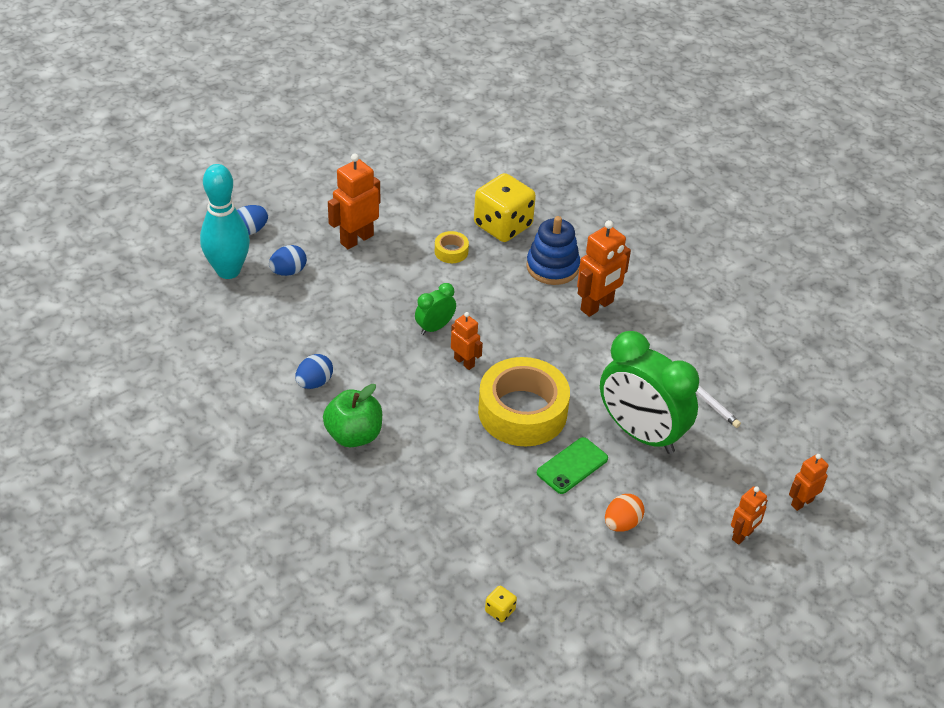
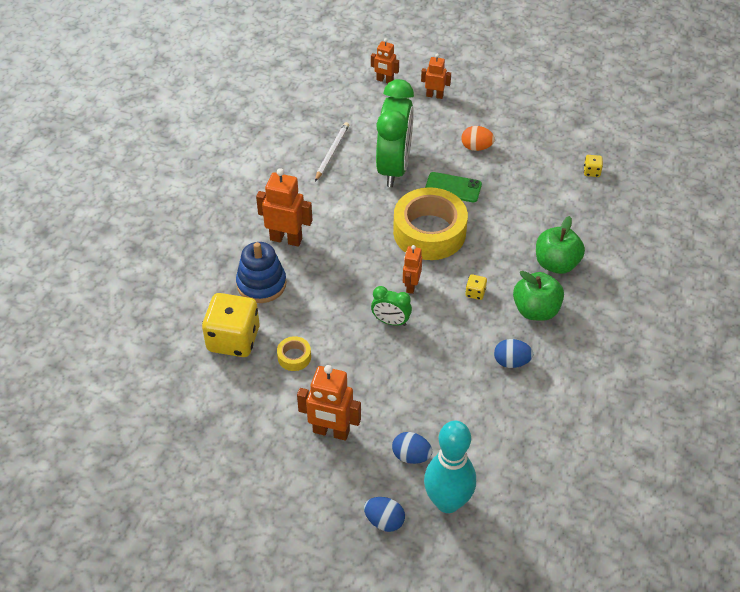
camera: 120 degrees left, 5 degrees up
none -> yellow dice [465,274,487,300]
none -> green apple [536,216,585,274]

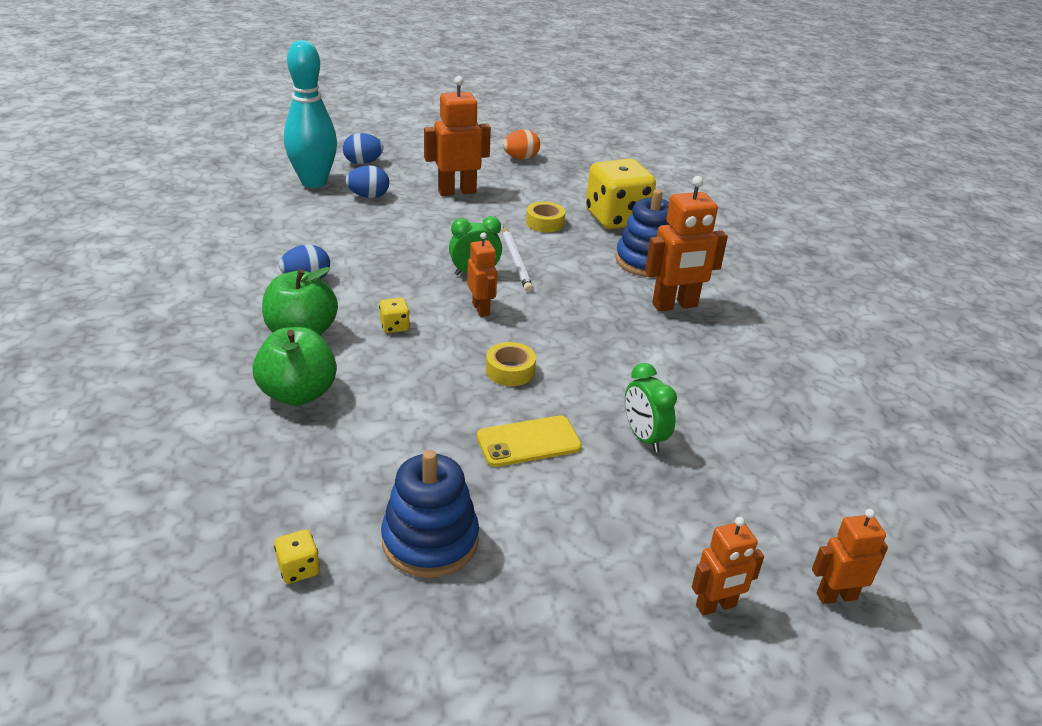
camera: 145 degrees right, 15 degrees down
white pencil [315,122,349,181] -> white pencil moved to [503,227,533,292]
green clock [376,79,414,187] -> green clock [625,363,677,452], size x0.47
yellow tape [393,187,468,260] -> yellow tape [486,342,536,386], size x0.42
green phone [425,172,482,202] -> yellow phone [477,415,582,467]
orange egg [461,126,495,151] -> orange egg moved to [502,130,540,159]
none -> blue stacking toy [381,450,479,578]

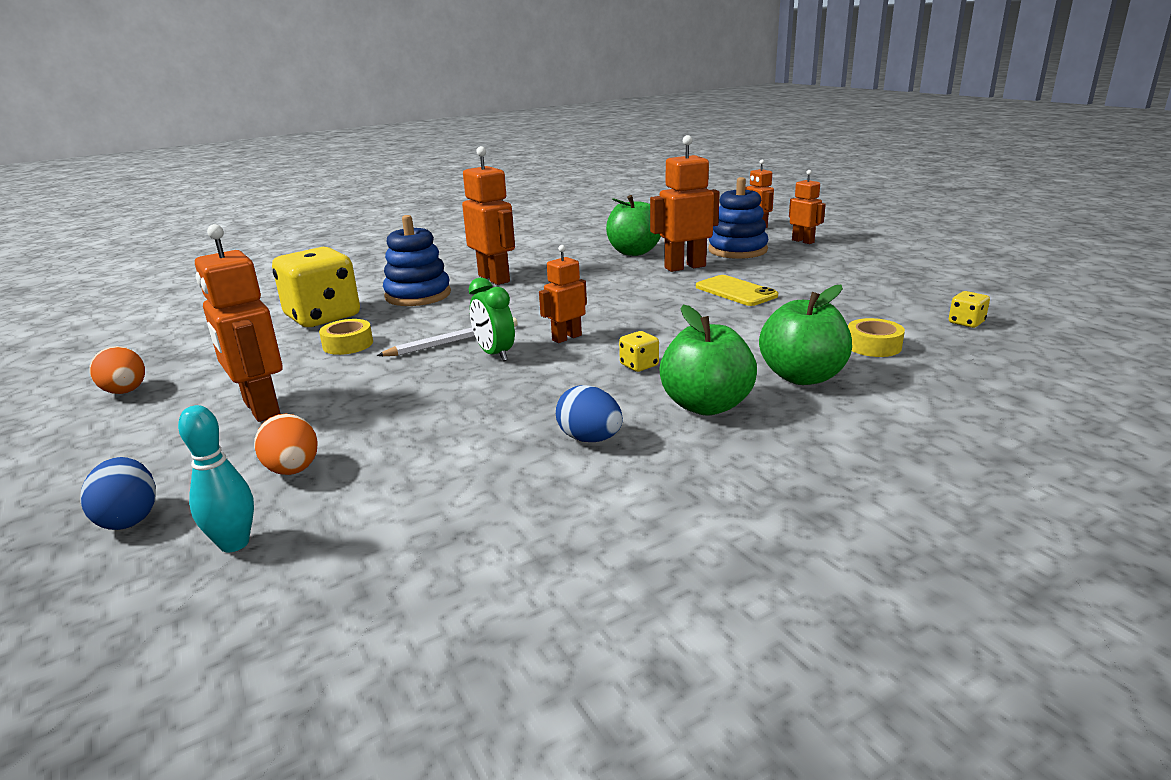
camera: 105 degrees left, 10 degrees down
turquoise bowling pin [284,40,337,188] -> turquoise bowling pin [178,405,254,552], size x0.52
blue egg [346,165,389,198] -> orange egg [254,414,318,475]
blue stacking toy [381,450,479,578] -> blue stacking toy moved to [708,177,768,259]
yellow tape [486,342,536,386] -> yellow tape moved to [848,318,905,357]
green clock [625,363,677,452] -> orange robot [650,135,720,272]
none -> green apple [606,195,661,256]

